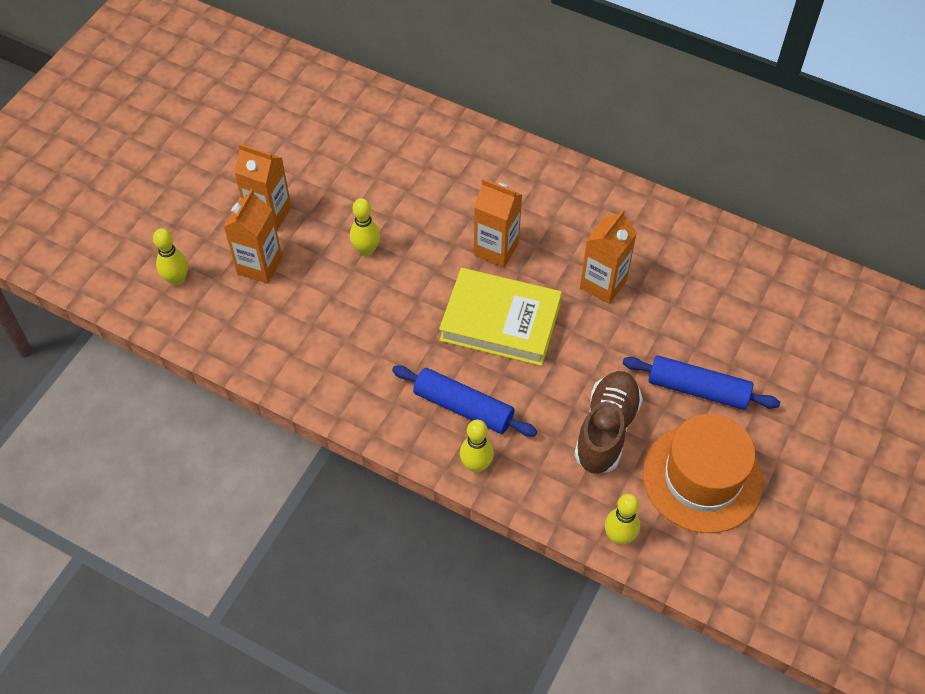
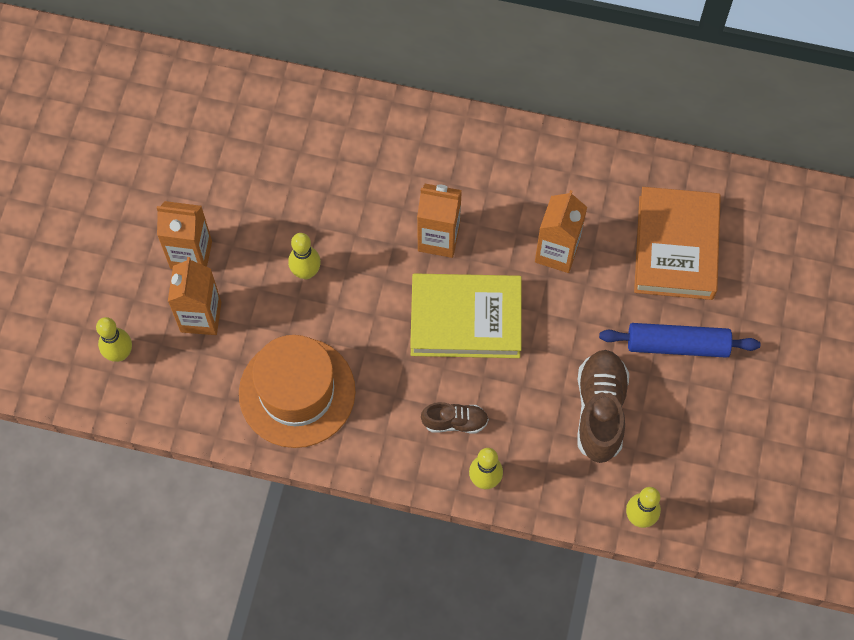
camera: 15 degrees left, 10 degrees up
blue rolling pin [392,365,537,437] -> brown shoe [421,402,489,434]
orange hat [643,414,763,533] -> orange hat moved to [239,335,355,448]
none -> orange book [634,187,721,300]

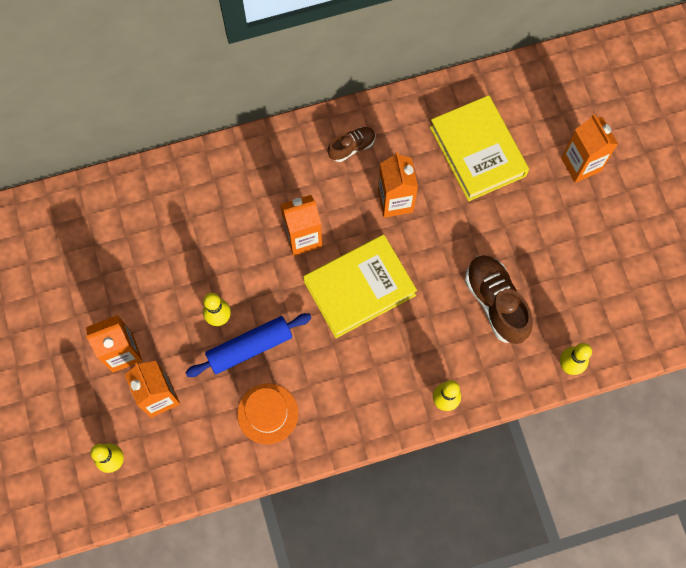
camera: 30 degrees left, 5 degrees up
orange hat [239,335,355,448] -> orange hat [237,384,298,444], size x0.61
brown shoe [421,402,489,434] -> brown shoe moved to [328,127,376,162]
blue rolling pin [599,323,760,358] -> blue rolling pin moved to [185,313,311,377]
orange book [634,187,721,300] -> yellow book [430,95,529,201]
none -> orange carton [561,114,618,183]

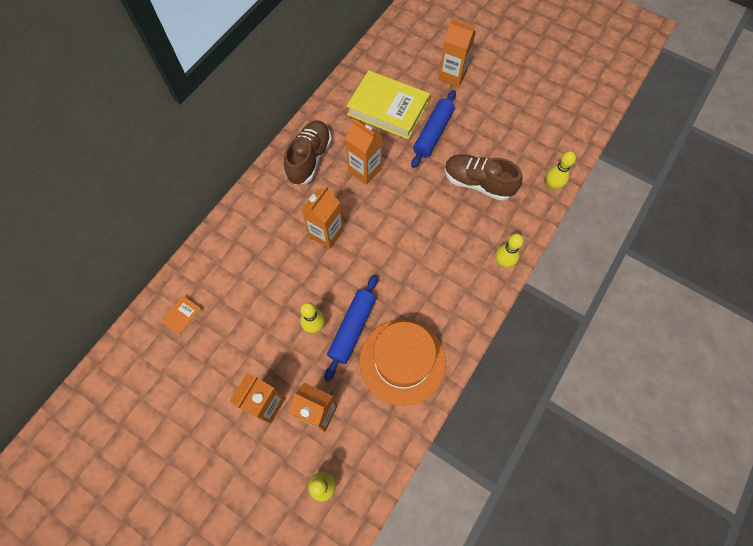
camera: 40 degrees left, 5 degrees down
orange hat [237,384,298,444] -> orange hat [359,320,446,406], size x1.63
yellow book [303,234,417,338] -> none
brown shoe [328,127,376,162] -> brown shoe [284,121,332,185], size x1.76
none -> orange book [161,296,203,336]
none -> blue rolling pin [411,90,456,168]

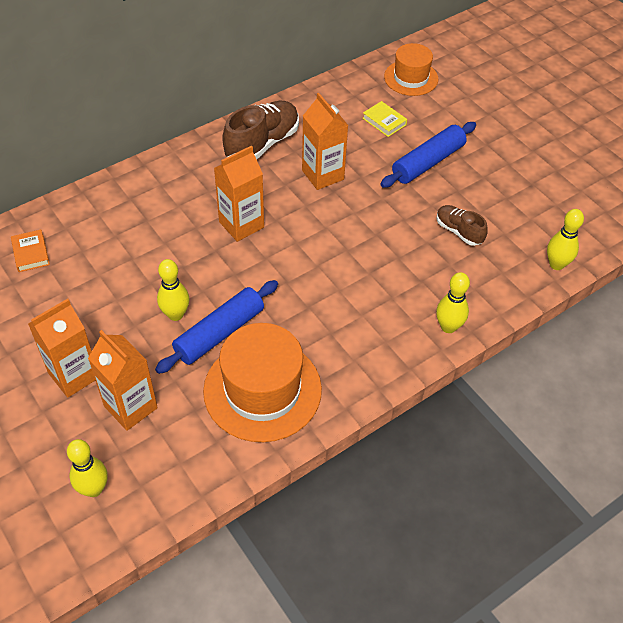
camera: 20 degrees right, 15 degrees down
orange book [161,296,203,336] -> orange book turned 75 degrees counterclockwise [11,230,50,272]
yellow book [347,70,430,139] -> yellow book [363,101,407,137], size x0.41
orange carton [438,18,476,87] -> none
brown shoe [444,154,523,201] -> brown shoe [436,205,488,246], size x0.57
none -> orange hat [384,43,438,96]

